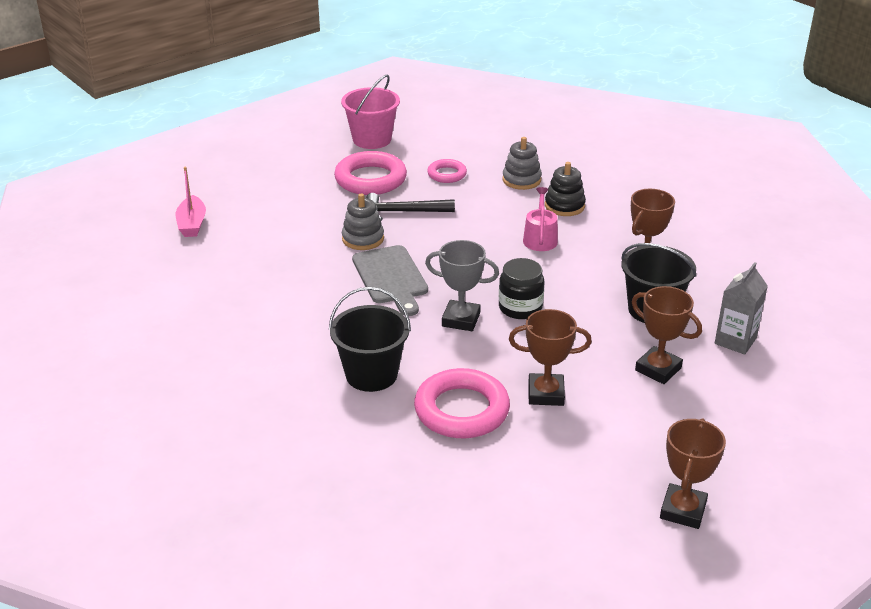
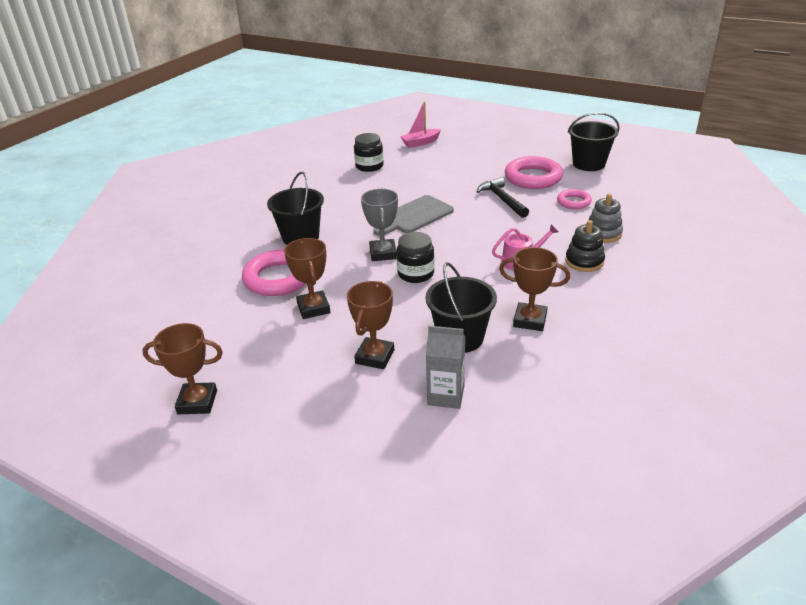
camera: 70 degrees right, 0 degrees up
pink bucket [341,74,400,149] -> black bucket [568,112,619,171]
grey stacking toy [342,194,384,250] -> none
none -> black jar [354,133,384,172]

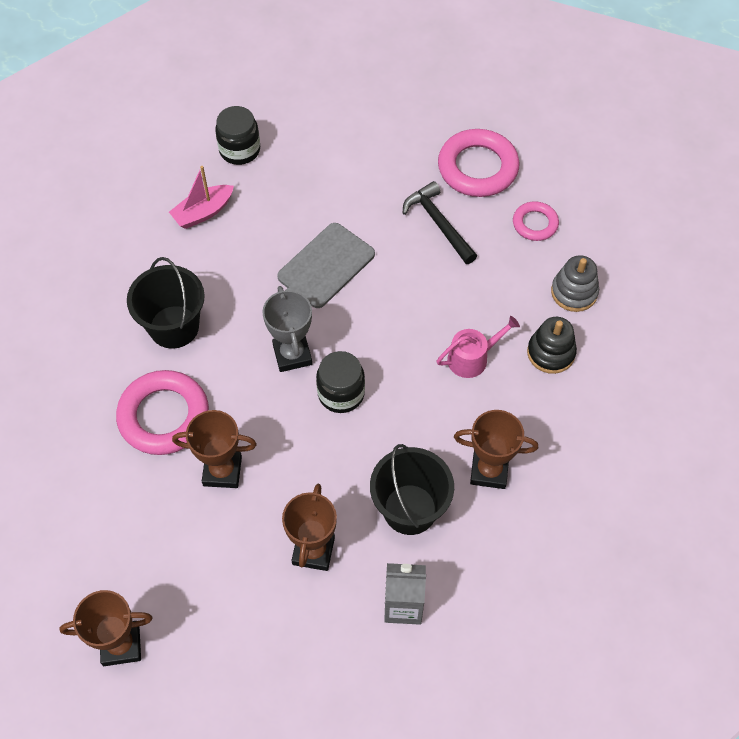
camera: 10 degrees left, 25 degrees up
brown trophy [284,238,330,319] -> brown trophy turned 60 degrees counterclockwise [172,410,257,488]
pink boat [400,102,441,148] -> pink boat moved to [169,166,234,229]
black bucket [568,112,619,171] -> none

